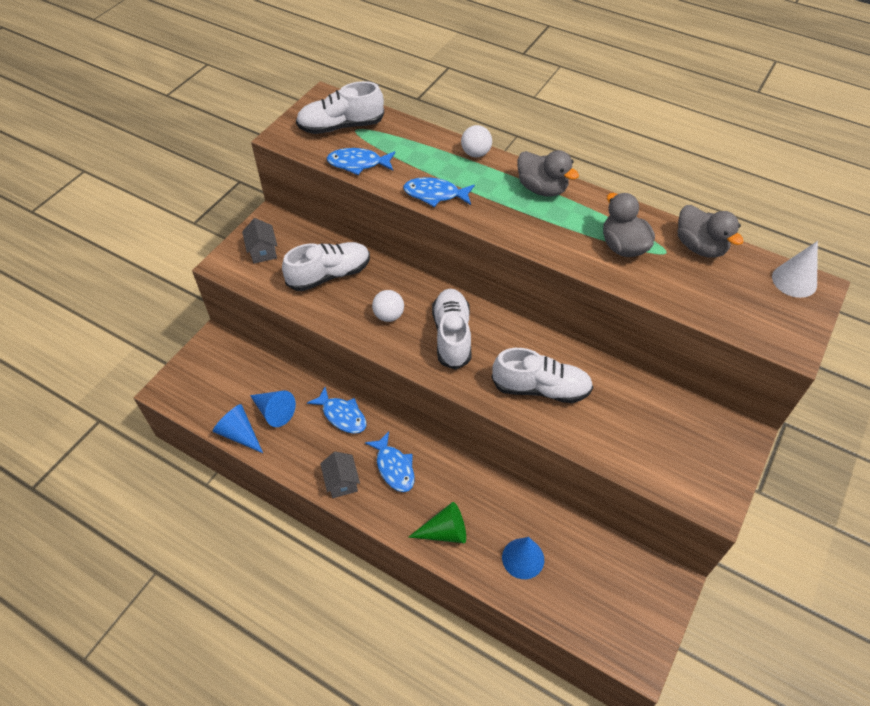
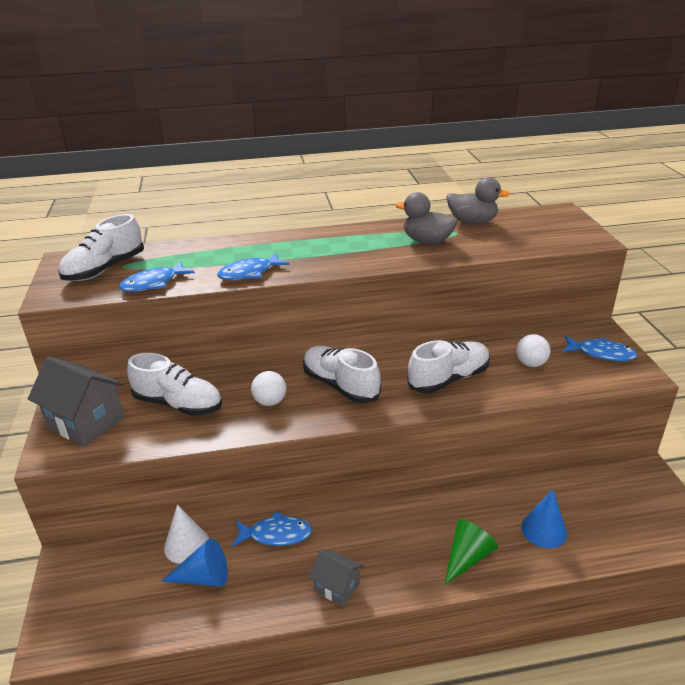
camera: 40 degrees left, 20 degrees down
blue cone [213,404,263,453] -> none
grey house [242,218,277,264] -> grey house [28,356,124,447], size x1.76
white shoe [282,242,370,291] -> white shoe turned 90 degrees clockwise [127,353,222,416]
blue fish [365,432,415,492] -> blue fish moved to [563,336,638,361]
white ball [461,125,492,157] -> white ball moved to [516,334,550,367]
grey duck [518,150,579,197] -> none
white cone [772,241,818,298] -> white cone moved to [164,504,209,564]

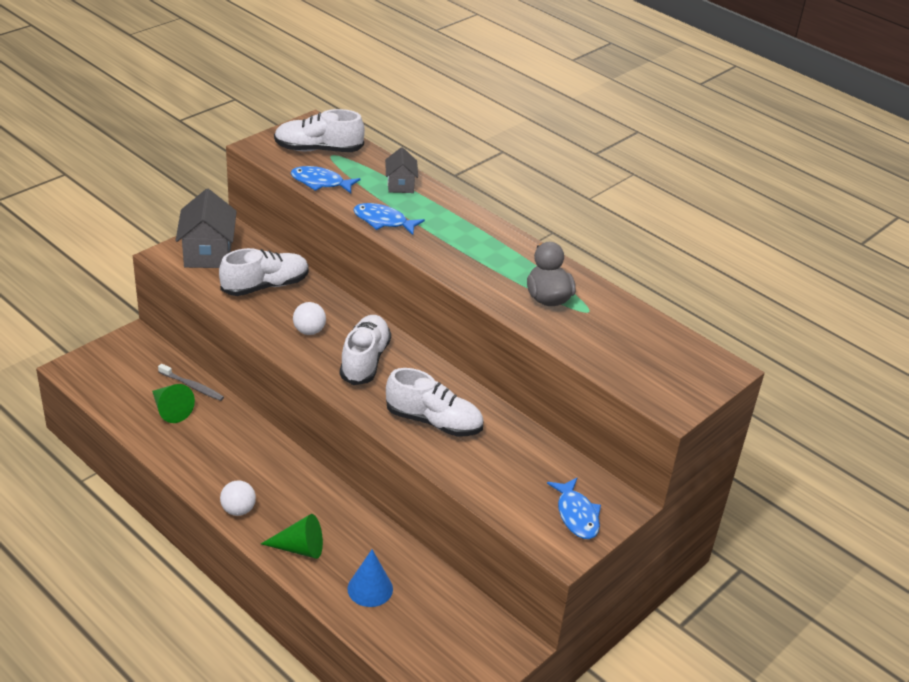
camera: 50 degrees right, 5 degrees up
white shoe [127,353,222,416] -> white shoe turned 105 degrees counterclockwise [219,248,309,296]
blue cone [161,538,228,587] -> green cone [152,384,195,423]
white cone [164,504,209,564] -> grey toothbrush [158,364,224,401]
blue fish [232,512,312,547] -> none
grey house [309,549,364,607] -> grey house moved to [385,147,418,193]
grey duck [446,177,510,224] -> none
white ball [516,334,550,367] -> white ball moved to [220,480,256,516]

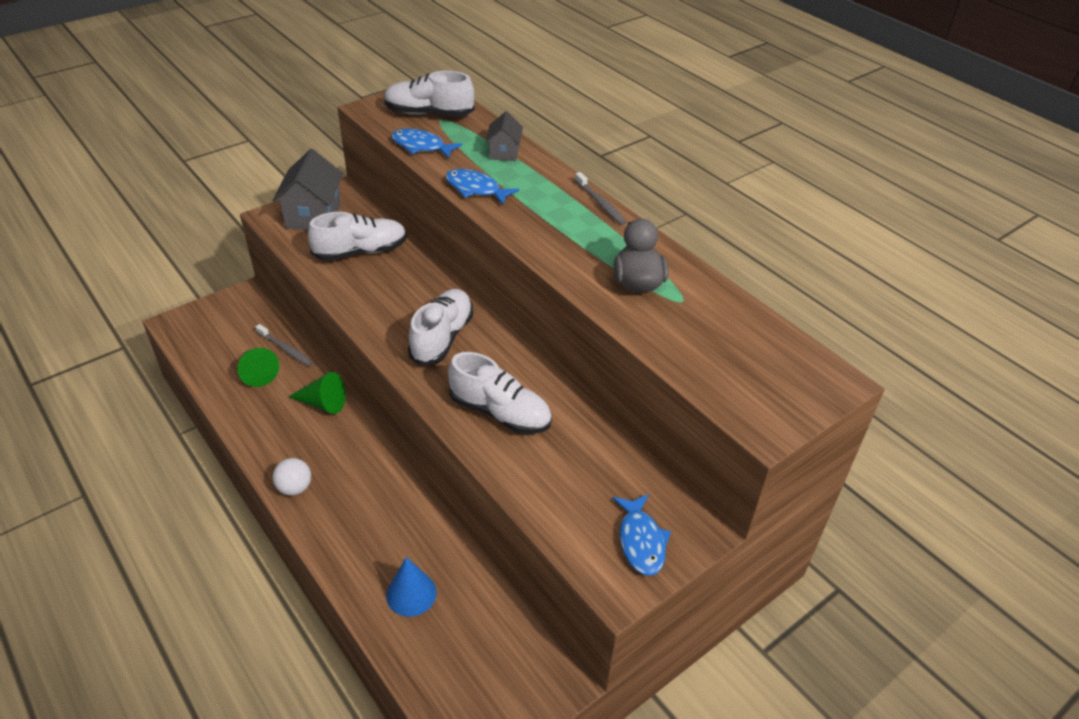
camera: 10 degrees right, 5 degrees up
green cone [261,514,323,559] -> green cone moved to [288,372,346,414]
white ball [293,302,326,335] -> none
none -> grey toothbrush [575,172,626,225]

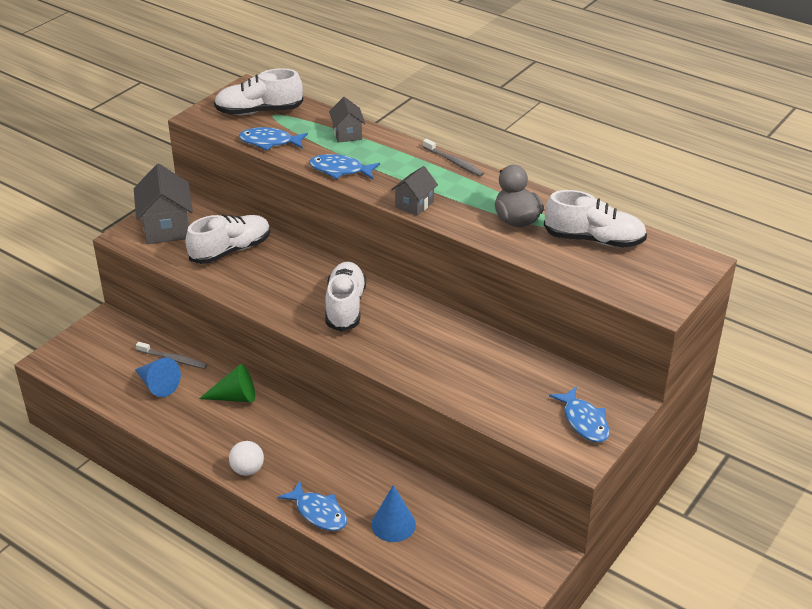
camera: 15 degrees left, 5 degrees down
green cone [237,348,279,387] -> blue cone [135,357,181,397]
white shoe [448,352,552,434] -> white shoe moved to [544,190,647,248]
none -> blue fish [278,480,347,531]
none -> grey house [391,166,438,216]

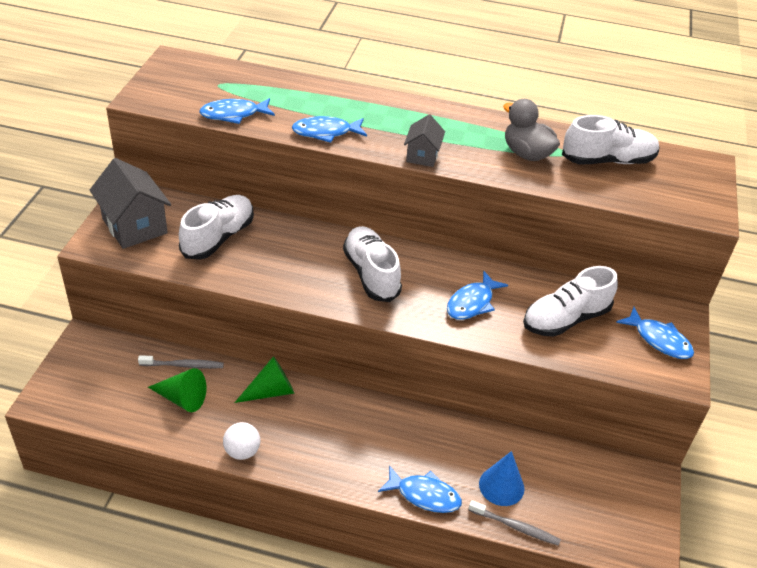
camera: 25 degrees left, 5 degrees up
blue cone [135,357,181,397] -> green cone [148,368,206,412]
white shoe [214,68,303,115] -> white shoe moved to [523,266,618,337]
white ball [229,441,264,476] -> white ball moved to [223,422,260,460]
grey house [329,97,365,142] -> none
grey toothbrush [423,139,484,177] -> grey toothbrush moved to [469,500,561,546]
none -> blue fish [447,271,508,320]

